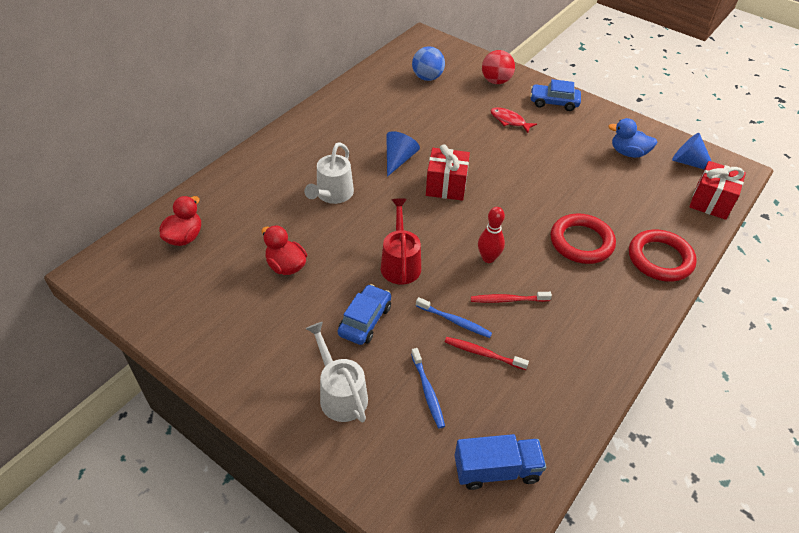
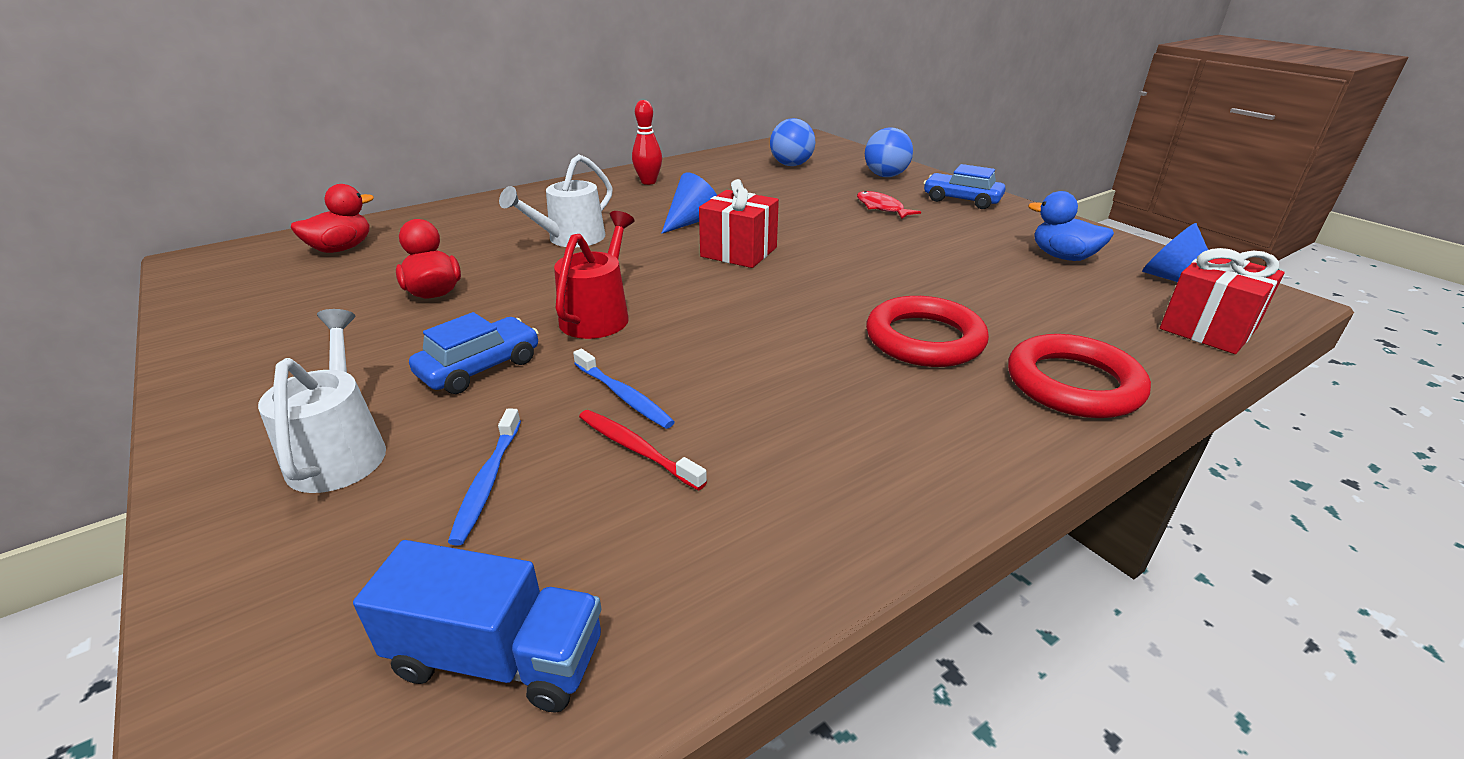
camera: 20 degrees right, 15 degrees down
red toothbrush [471,292,552,303] -> none
red bowling pin [478,207,505,263] -> red bowling pin moved to [632,100,662,185]
red ball [482,50,515,84] -> blue ball [865,128,913,177]

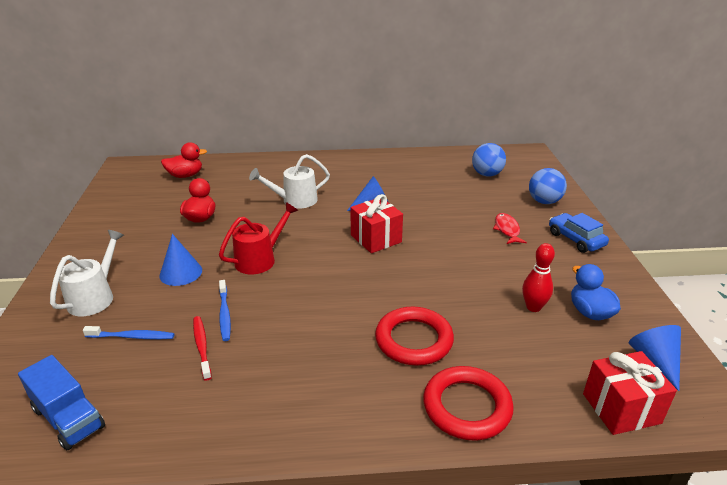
camera: 30 degrees right, 0 degrees up
blue car [409,312,539,394] -> blue cone [160,234,202,286]
blue toothbrush [448,409,521,545] -> blue toothbrush turned 120 degrees counterclockwise [83,326,175,339]
red bowling pin [632,100,662,185] -> red bowling pin moved to [522,243,555,312]

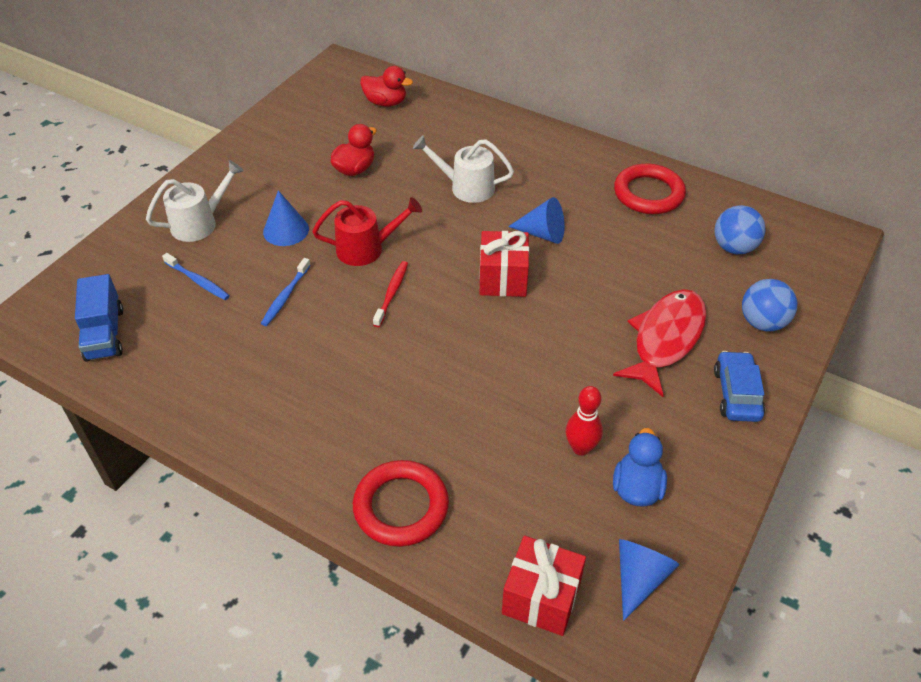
camera: 35 degrees right, 15 degrees up
red toothbrush [193,316,212,381] -> red toothbrush moved to [373,261,408,327]
red ring [375,307,454,366] -> red ring moved to [614,164,686,214]
red fish [493,213,527,244] -> red fish [613,289,707,397], size x1.93

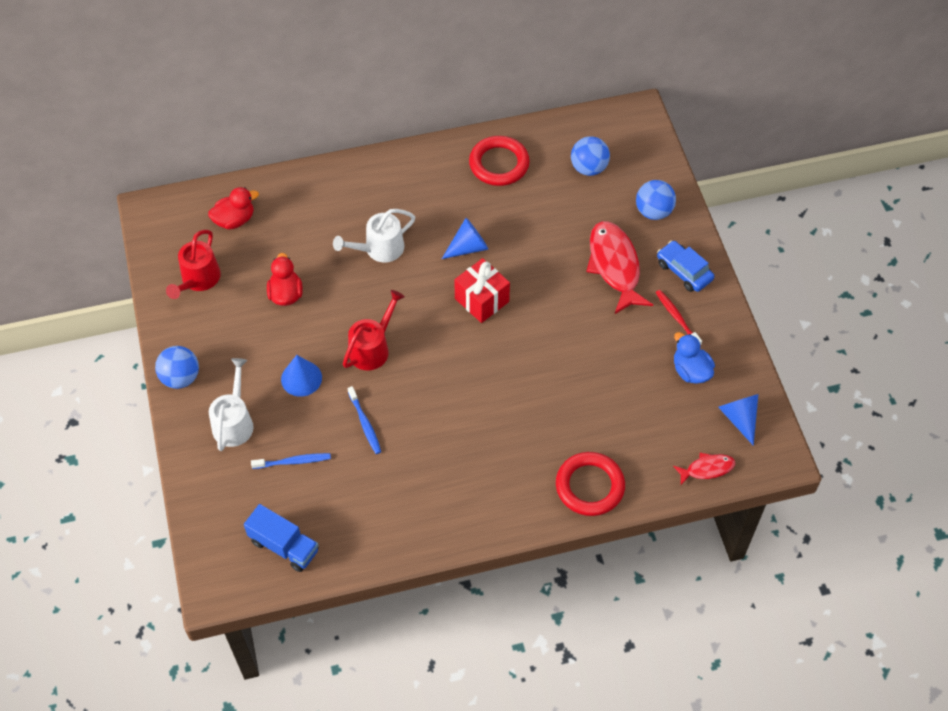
camera: 45 degrees left, 10 degrees up
red toothbrush [373,261,408,327] -> red toothbrush moved to [655,290,702,346]
red gift [502,536,586,636] -> red fish [673,453,735,485]
red bowling pin [566,386,603,456] -> none
none -> blue ball [155,346,199,389]
none -> red watering can [166,230,221,299]

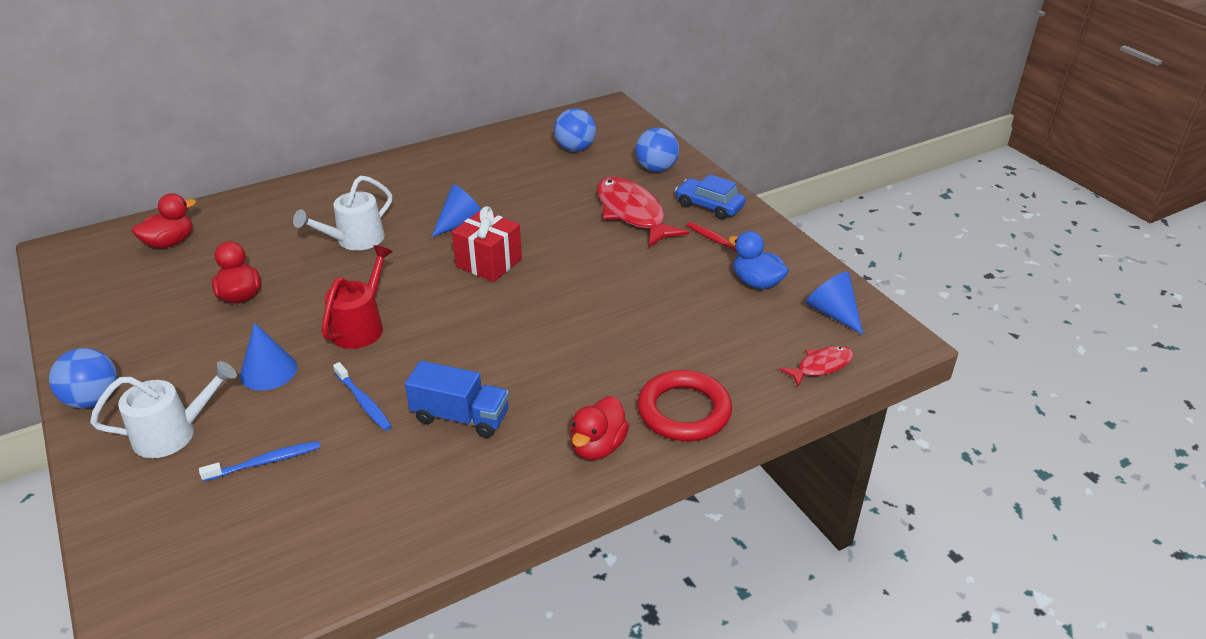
camera: 15 degrees left, 20 degrees down
red watering can [166,230,221,299] -> none
white watering can [209,358,254,451] -> white watering can turned 75 degrees clockwise [90,361,237,458]
blue truck [244,504,319,572] -> blue truck moved to [405,361,509,438]
red ring [469,136,530,186] -> none
none -> red duck [570,396,629,460]

